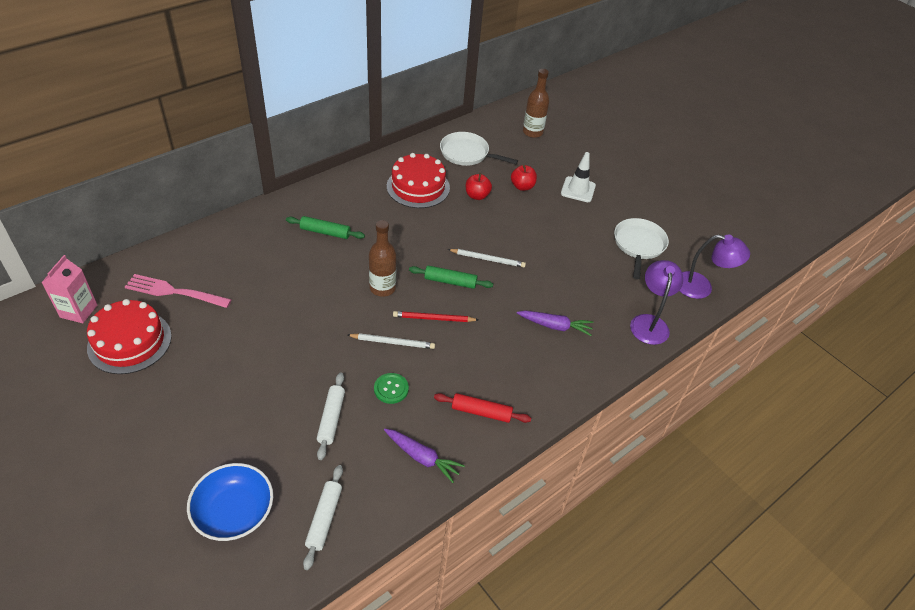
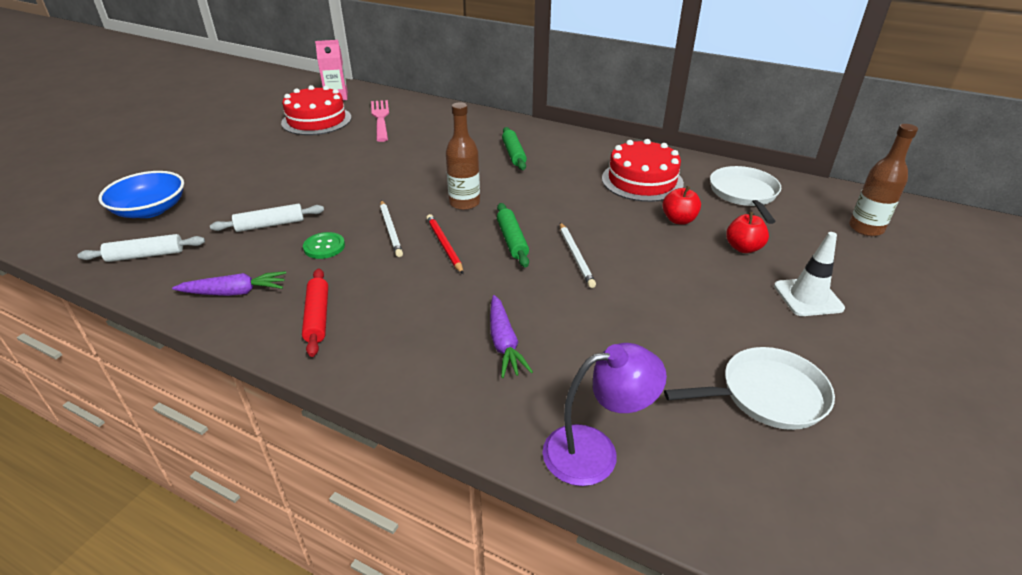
camera: 70 degrees right, 10 degrees down
purple carrot [384,429,465,483] -> purple carrot turned 105 degrees counterclockwise [172,271,286,296]
purple lamp [679,235,750,299] -> none

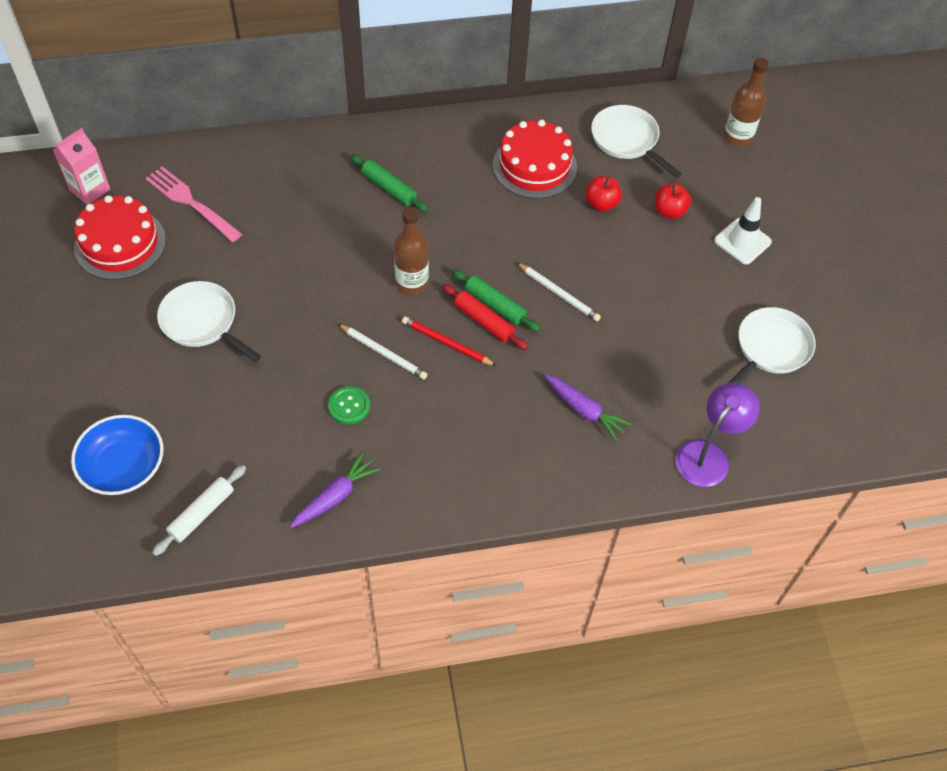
camera: 40 degrees left, 20 degrees up
white rolling pin [210,204,324,232] -> none
red rolling pin [302,268,328,357] -> red rolling pin moved to [442,284,528,350]
none -> white pan [157,281,261,362]

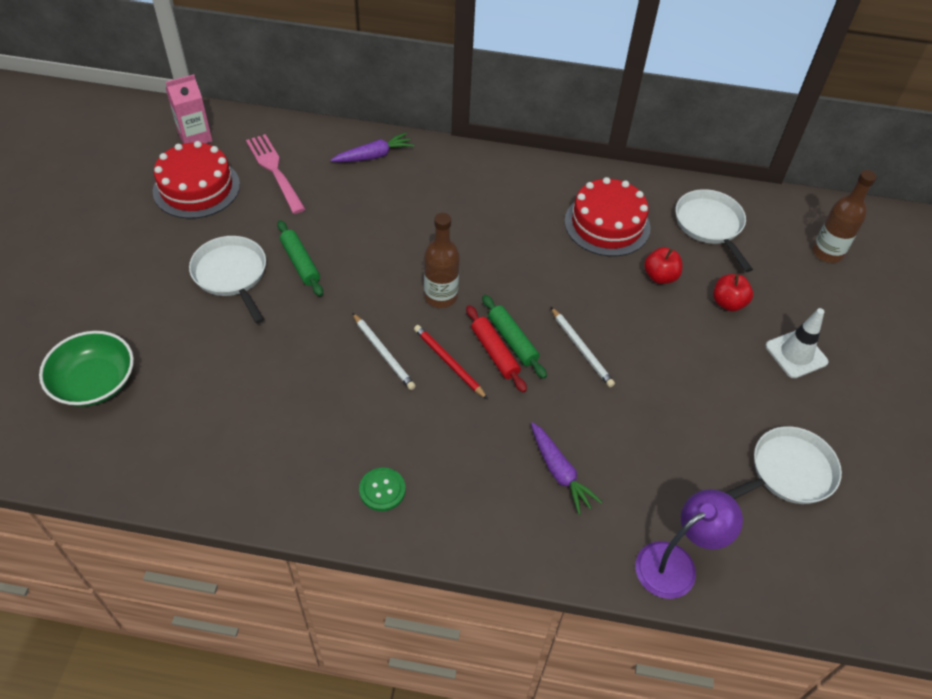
camera: 20 degrees right, 5 degrees down
blue bowl [71,415,163,495] -> green bowl [39,331,134,407]
white rolling pin [152,465,246,556] -> none
purple carrot [290,452,380,528] -> purple carrot moved to [331,133,414,162]
green button [328,386,370,424] -> green button moved to [359,468,406,511]
green rolling pin [351,154,428,212] -> green rolling pin moved to [277,220,323,296]

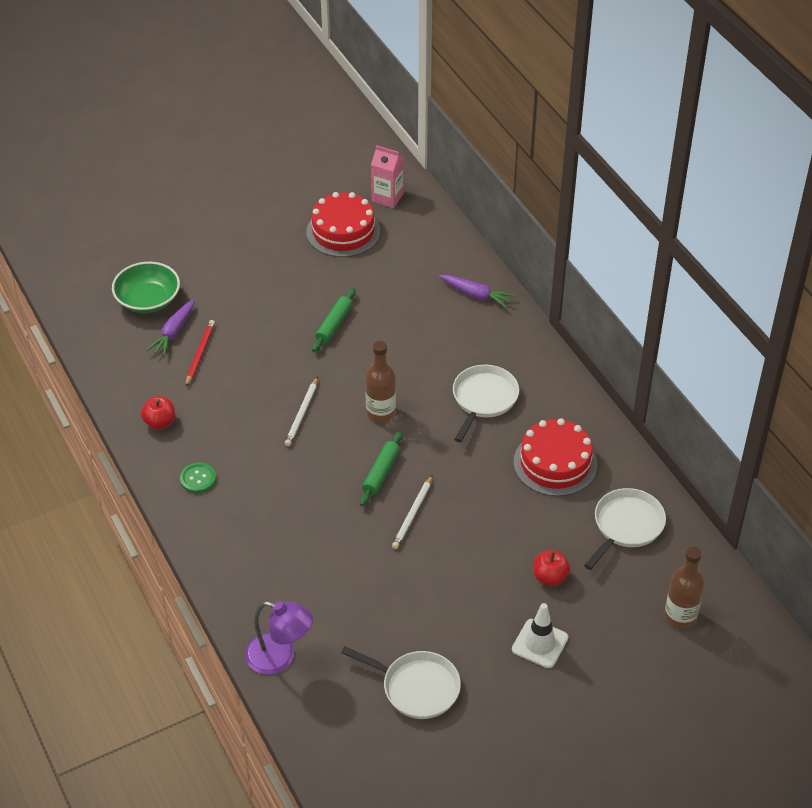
camera: 55 degrees right, 5 degrees down
white pan [189,236,266,324] -> white pan moved to [453,365,519,442]
pink fork [246,134,305,214] -> none
red pencil [414,325,488,399] -> red pencil moved to [186,320,215,386]
red rolling pin [466,305,527,393] -> none
purple carrot [531,422,602,515] -> purple carrot moved to [147,299,195,356]
red apple [644,247,682,284] -> red apple moved to [141,396,175,430]

